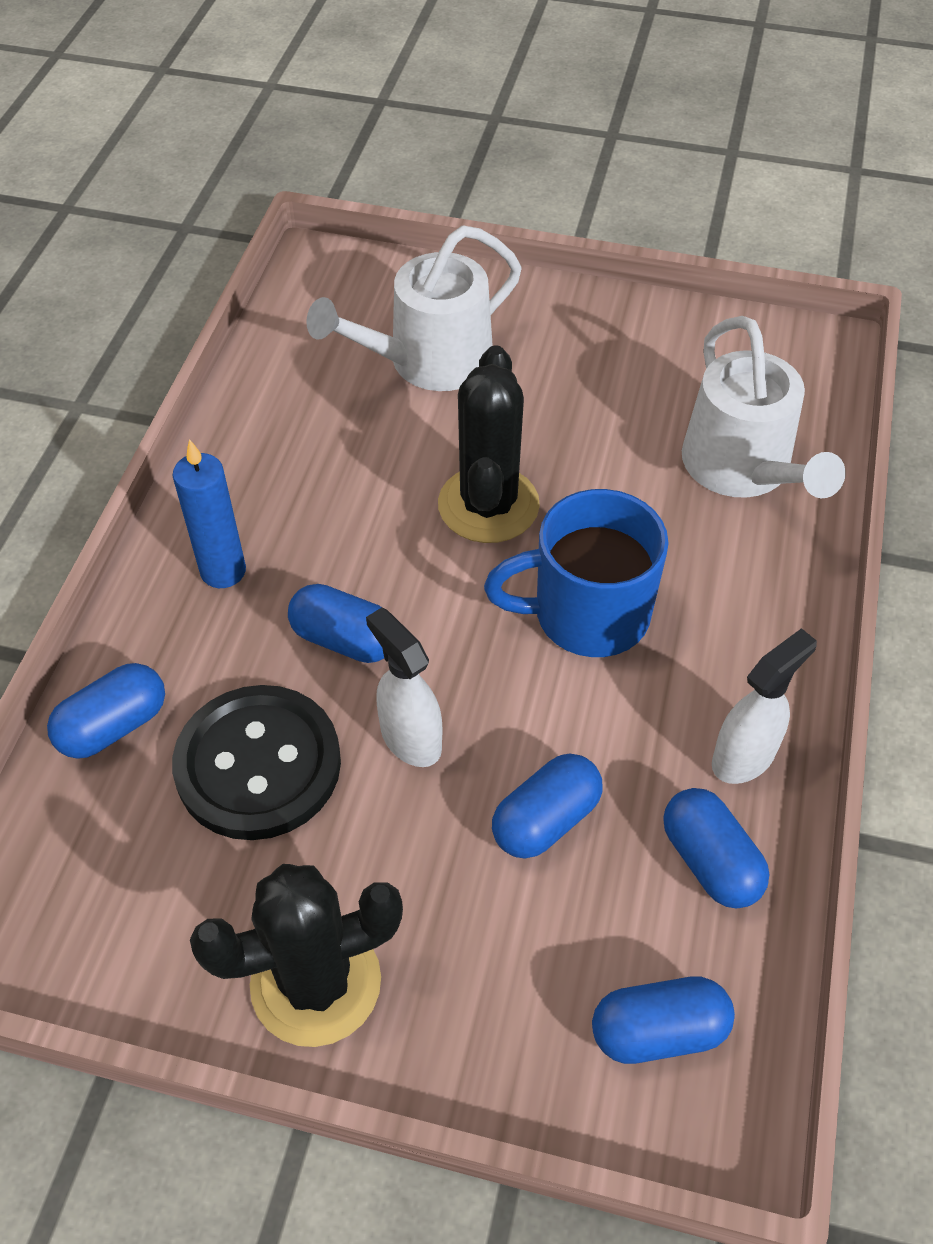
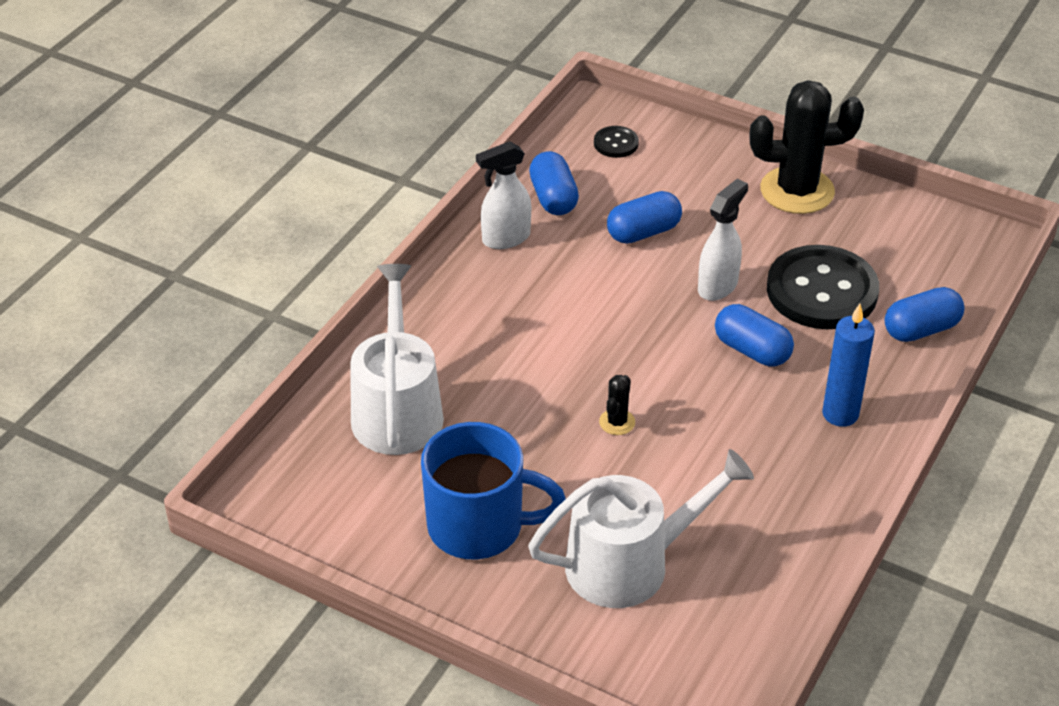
camera: 165 degrees left, 10 degrees down
white spray bottle [366,607,442,767] -> white spray bottle turned 120 degrees counterclockwise [698,179,748,301]
black cactus [438,345,540,543] -> black cactus [599,375,635,435], size x0.43
blue mug [484,489,668,657] -> blue mug moved to [421,422,566,559]
blue capsule [592,977,735,1064] -> black button [594,126,639,158]

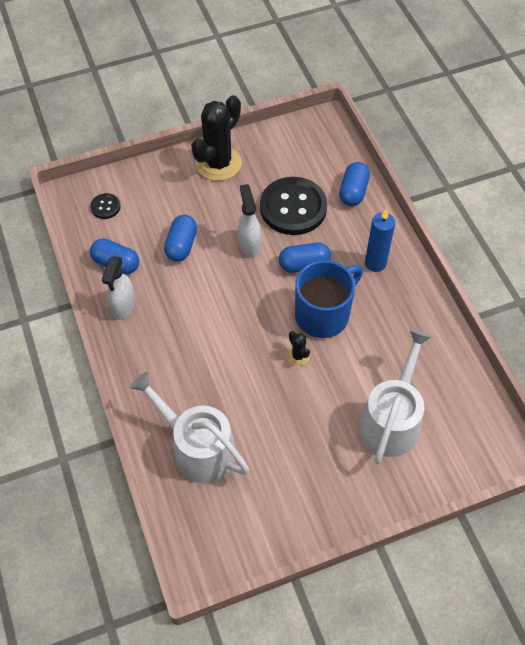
camera: 50 degrees left, 15 degrees up
blue mug [421,422,566,559] -> blue mug moved to [295,260,363,338]

